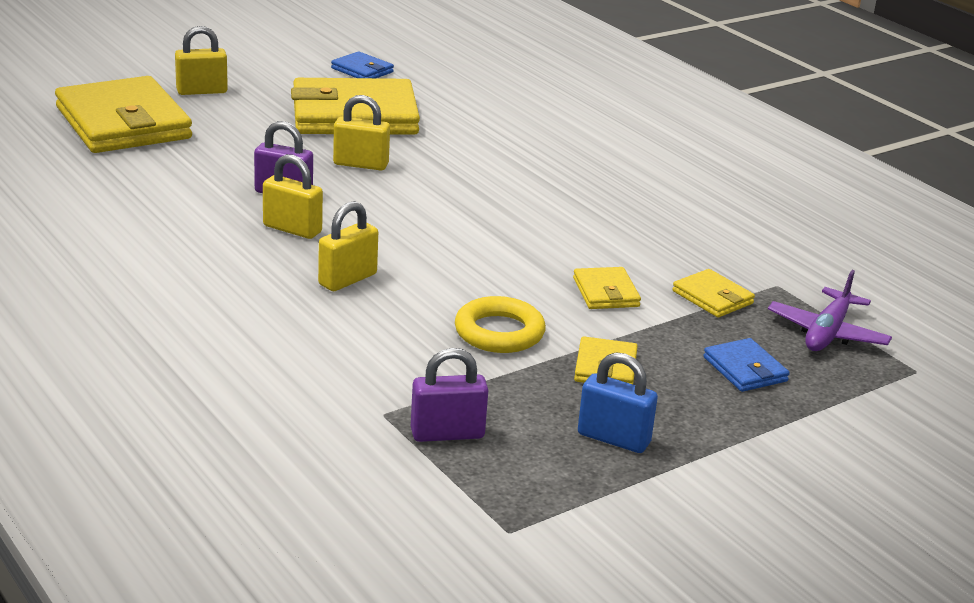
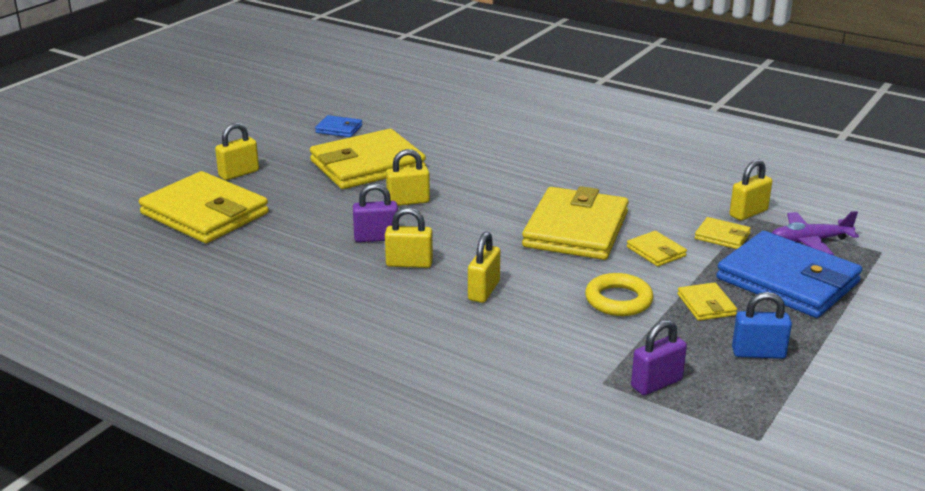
camera: 20 degrees left, 0 degrees up
blue wallet [703,338,790,392] -> blue wallet [716,231,862,318], size x2.27
purple plane [768,270,892,351] -> purple plane turned 75 degrees clockwise [772,211,859,255]
none -> yellow wallet [522,186,629,260]
none -> yellow padlock [730,159,772,221]

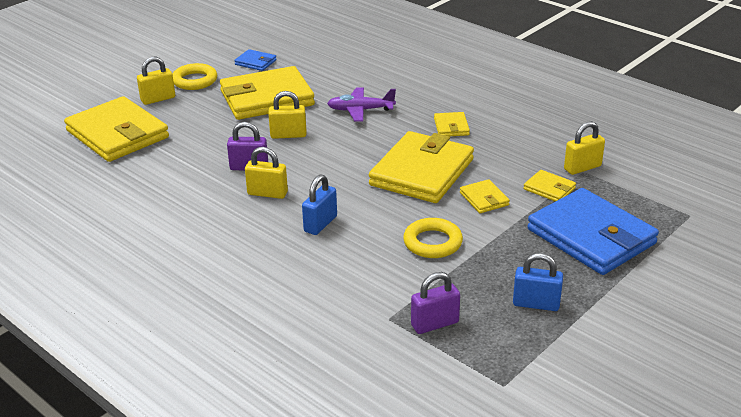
camera: 10 degrees right, 5 degrees up
yellow padlock [468,232,500,303] -> blue padlock [302,174,337,235]
yellow wallet [677,282,737,321] -> yellow wallet moved to [434,112,470,136]
purple plane [772,211,859,255] -> purple plane moved to [327,88,396,122]
none -> yellow ring [172,63,217,90]

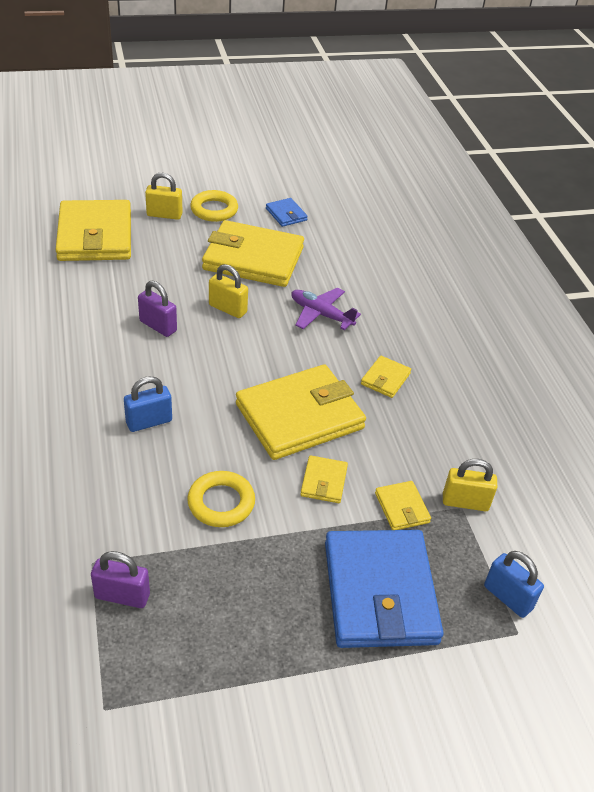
camera: 30 degrees right, 10 degrees up
yellow padlock [245,147,288,199] -> none
blue padlock [513,253,563,311] -> blue padlock moved to [484,551,544,618]

